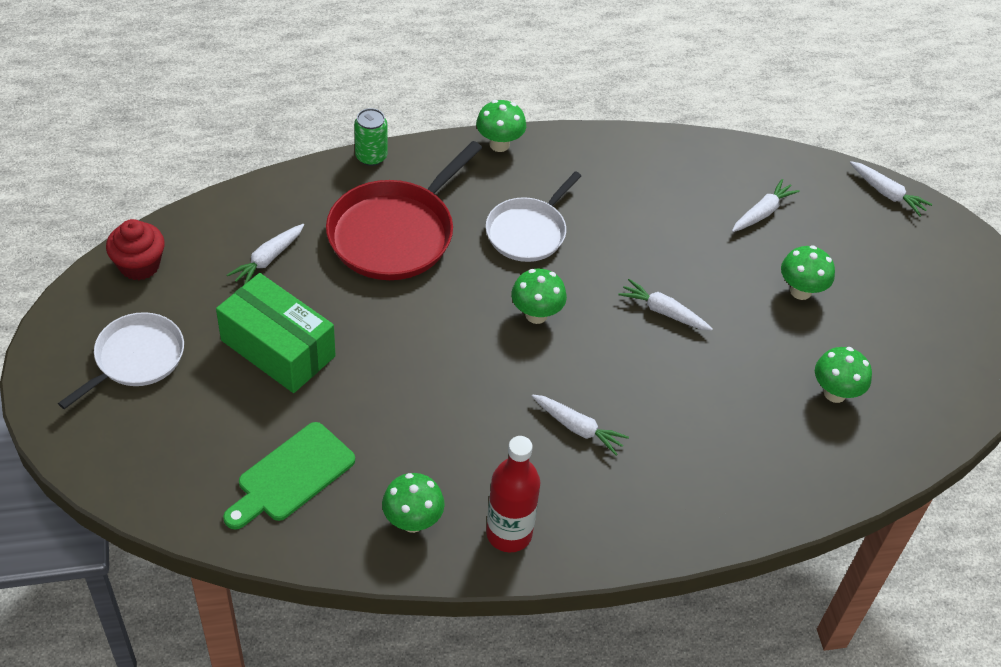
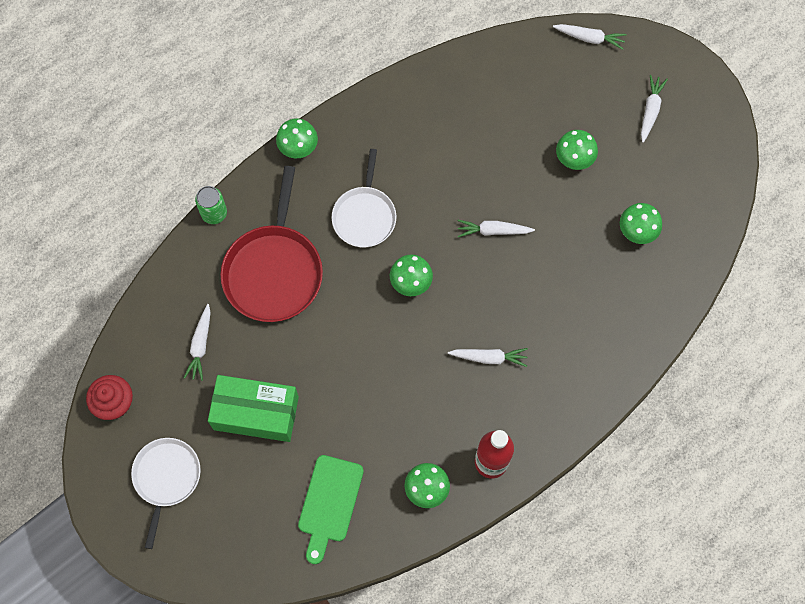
camera: 25 degrees left, 20 degrees up
white carrot [732,179,800,232] -> white carrot moved to [641,75,668,143]

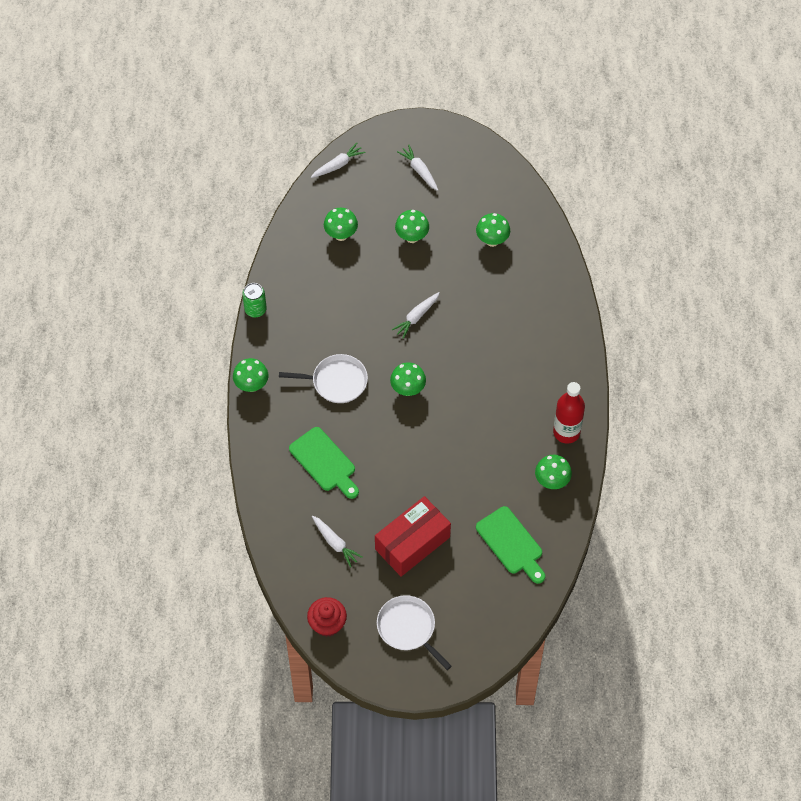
camera: 50 degrees left, 10 degrees down
green can [195,186,227,224] -> green can moved to [242,283,266,317]
green box [208,375,299,442] -> red box [375,496,451,577]
red pan [221,166,323,322] -> green cutting board [289,427,359,499]
white pan [332,149,397,248] -> white pan turned 45 degrees counterclockwise [279,354,368,403]
white carrot [448,348,528,367] -> none
none -> green mushroom [324,208,358,241]

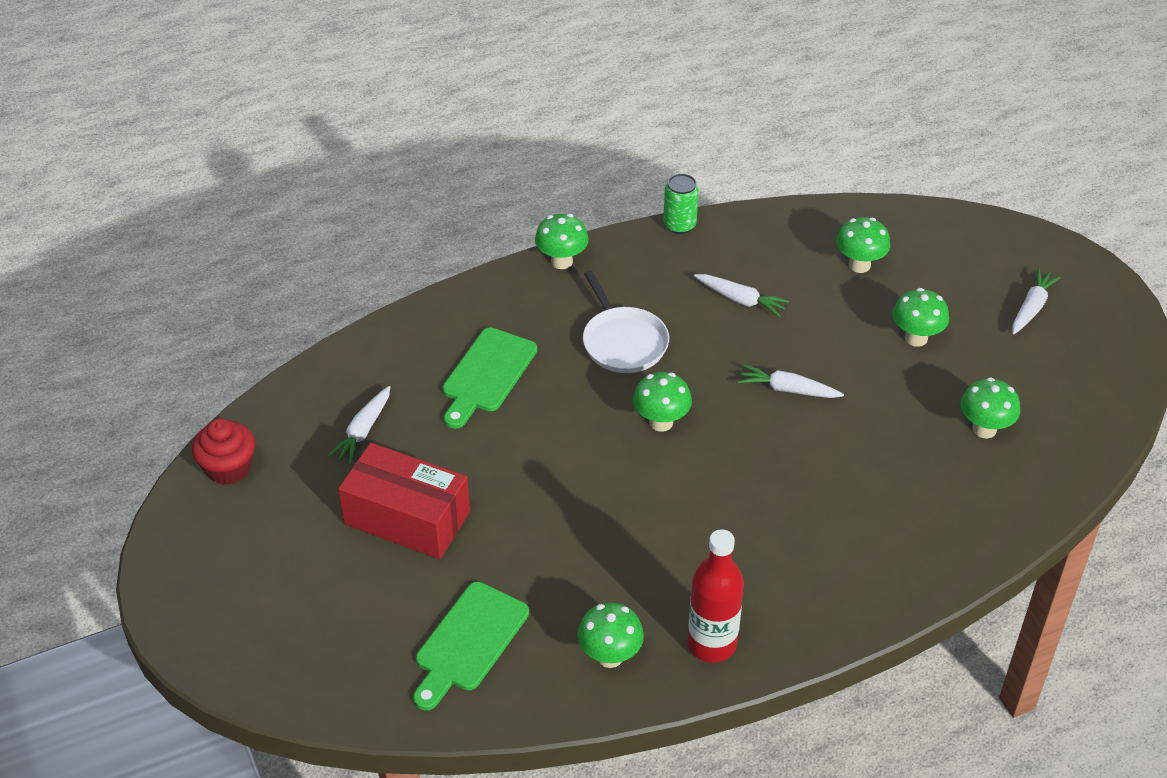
camera: 65 degrees right, 15 degrees down
white carrot [311,143,366,178] -> white carrot moved to [694,274,789,317]
white pan [377,595,452,670] -> none

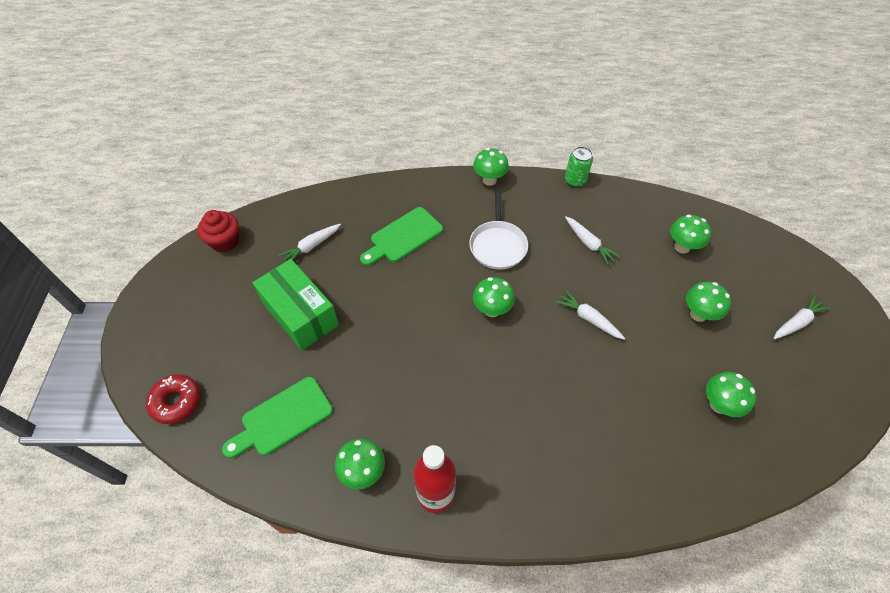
camera: 25 degrees right, 10 degrees up
red box [338,443,470,559] -> green box [252,259,339,351]
none -> red donut [146,374,200,424]

